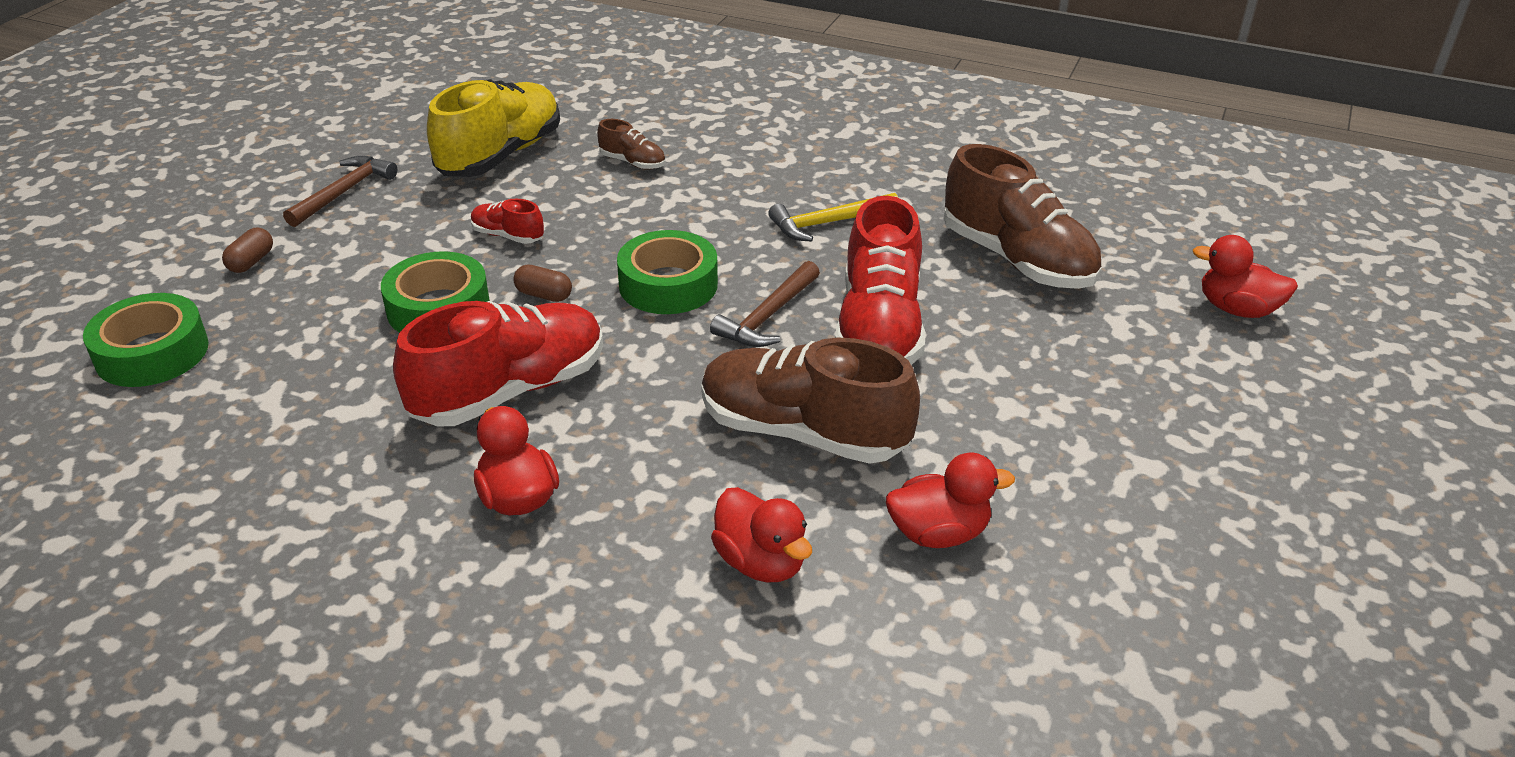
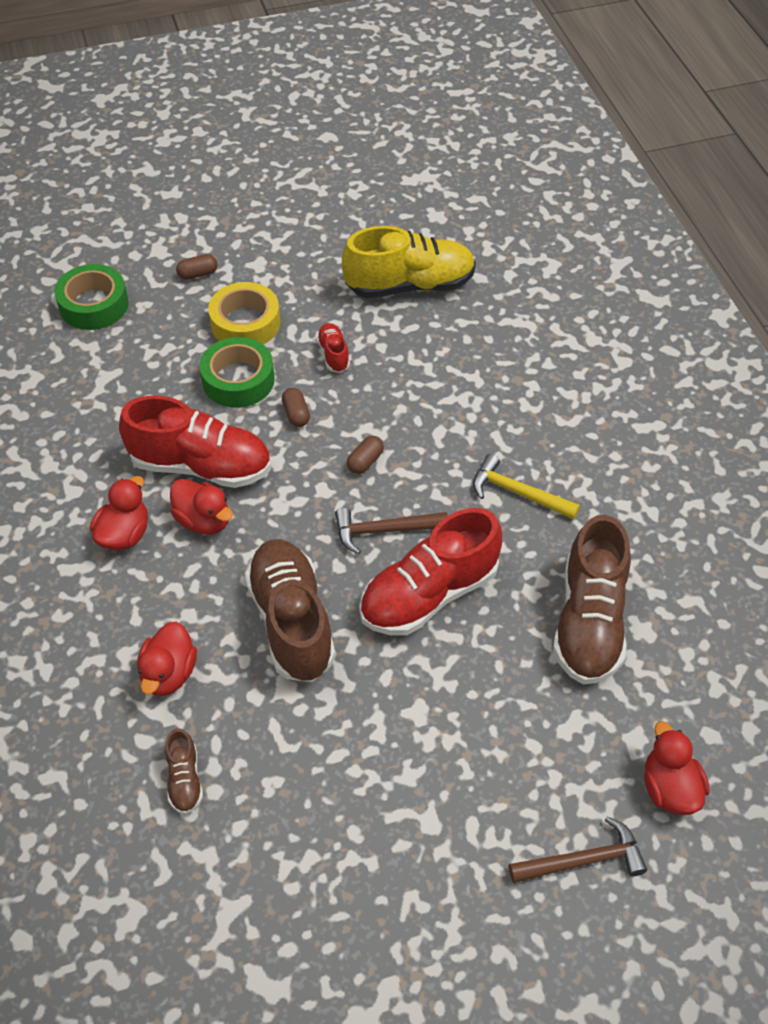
camera: 50 degrees right, 15 degrees up
brown hammer [283,156,397,227] -> brown hammer moved to [509,816,647,883]
brown shoe [597,119,665,170] -> brown shoe moved to [165,728,203,814]
green tape [617,230,718,314] -> brown capsule [347,436,384,474]
red duck [886,453,1015,548] -> red duck moved to [170,479,233,534]
none -> yellow tape [208,282,280,344]

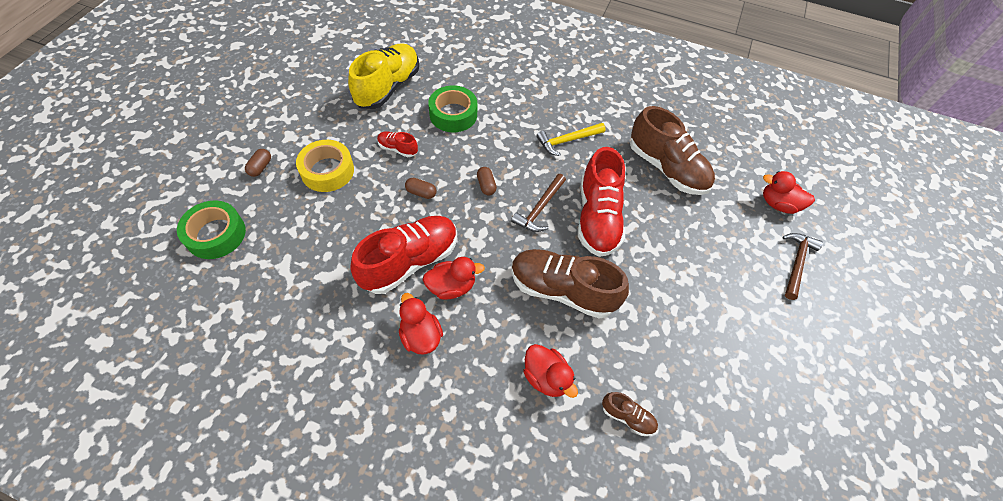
camera: 55 degrees left, 5 degrees up
green tape [200,337,275,408] -> green tape moved to [428,85,477,132]

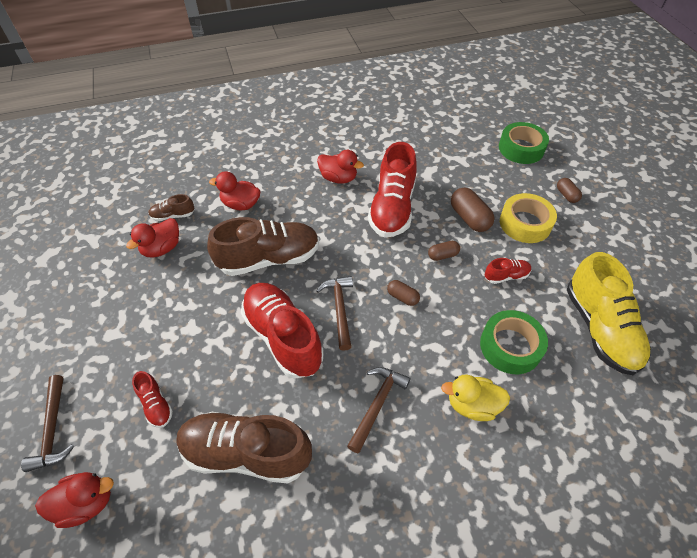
camera: 145 degrees right, 5 degrees down
red duck [422,257,485,300] -> red duck moved to [126,218,179,258]
yellow hammer [536,123,606,156] -> brown hammer [347,367,411,453]
none -> red shoe [132,371,173,428]
none -> yellow duck [441,375,510,421]
none -> brown capsule [451,188,494,232]

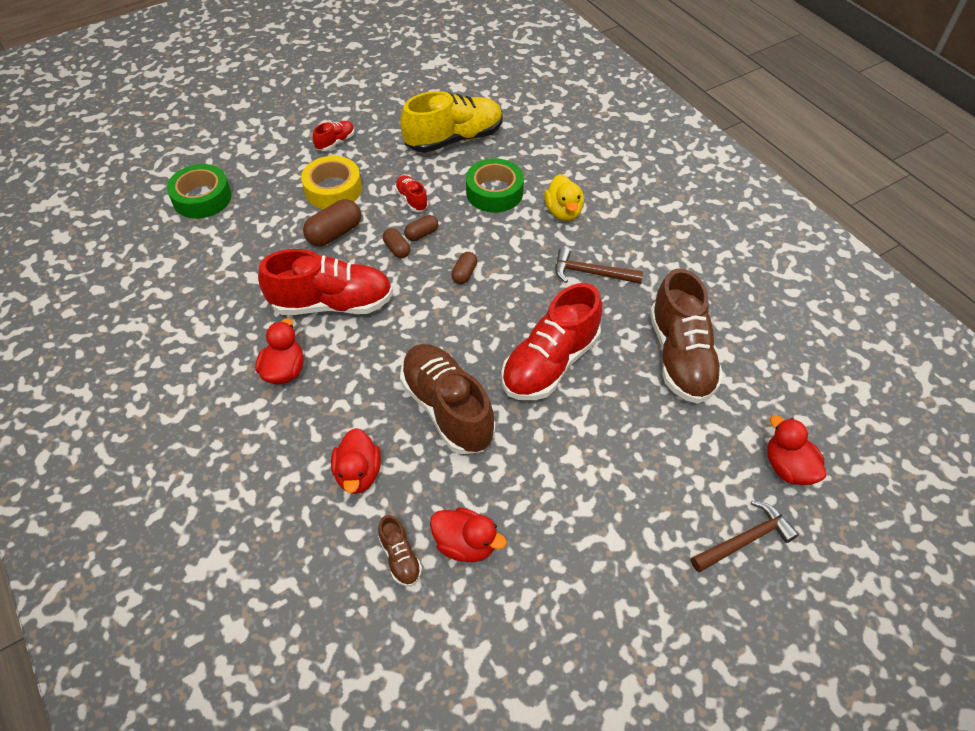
camera: 105 degrees left, 0 degrees up
red shoe [132,371,173,428] -> red shoe moved to [313,121,355,151]
brown hammer [316,276,353,351] -> none
brown capsule [557,178,582,203] -> brown capsule moved to [404,215,438,241]

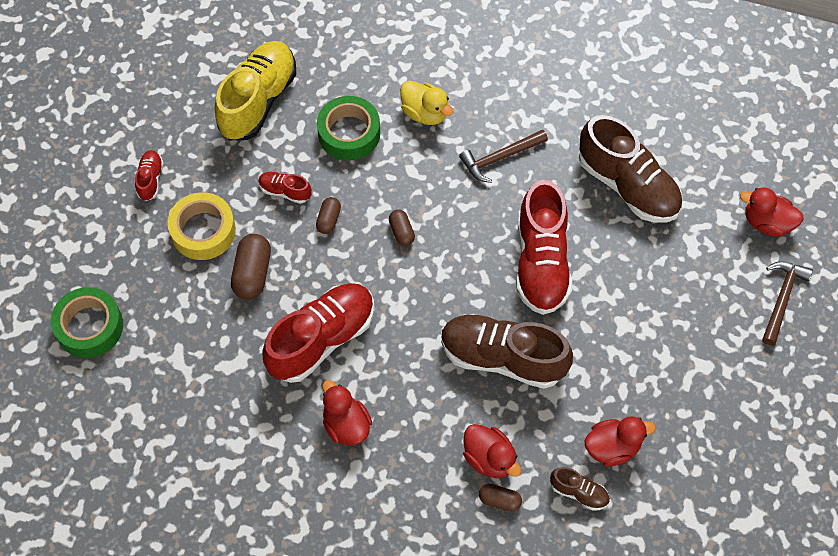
camera: 40 degrees left, 10 degrees up
brown capsule [383,228,410,258] -> brown capsule moved to [479,484,522,512]

